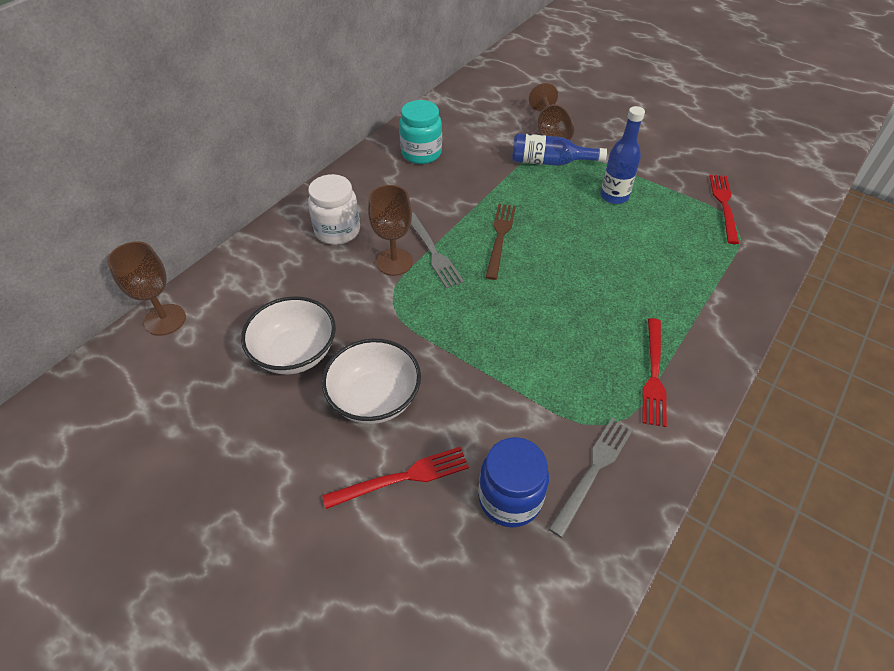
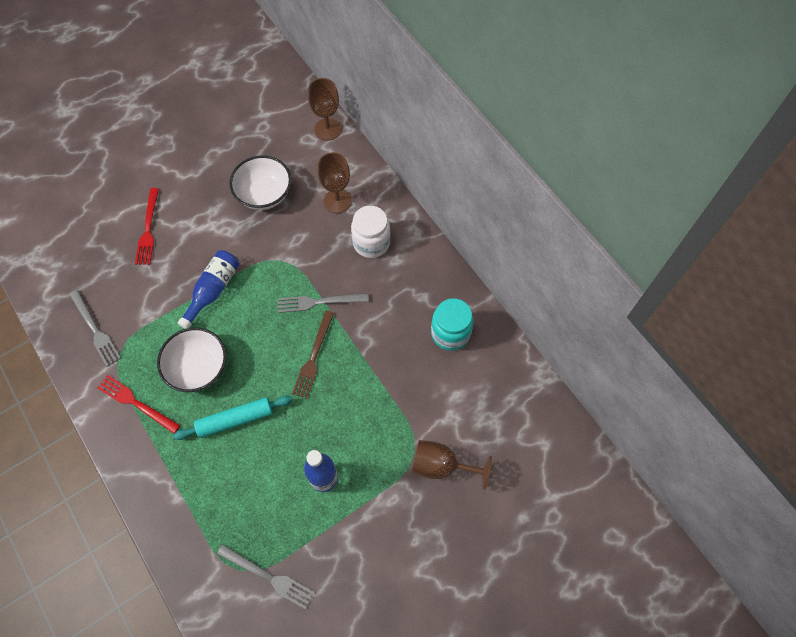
camera: 110 degrees right, 15 degrees up
white bowl [322,338,421,424] -> white bowl moved to [157,327,226,392]
brown goblet [368,185,413,276] -> brown goblet moved to [317,152,352,213]
blue jar [479,437,549,528] -> none
brown fork [485,204,516,280] -> brown fork turned 75 degrees clockwise [292,311,334,399]
blue bottle [512,133,607,166] -> blue bottle moved to [178,250,239,329]
red fork [709,175,739,244] -> grey fork [217,544,315,609]
none -> turquoise rolling pin [173,395,292,440]

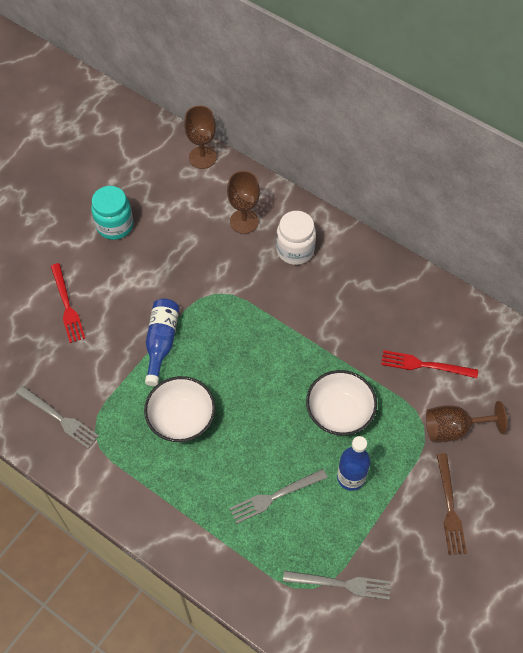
camera: 20 degrees left, 5 degrees down
red fork [97,375,180,434] -> red fork moved to [381,350,478,378]
turquoise rolling pin [173,395,292,440] -> none
white bowl [229,156,291,210] -> white bowl moved to [306,370,377,436]
grey fork [278,293,369,313] -> grey fork moved to [229,469,328,524]
brown fork [292,311,334,399] -> brown fork moved to [437,453,467,555]
turquoise jar [431,298,474,350] -> turquoise jar moved to [91,186,133,240]

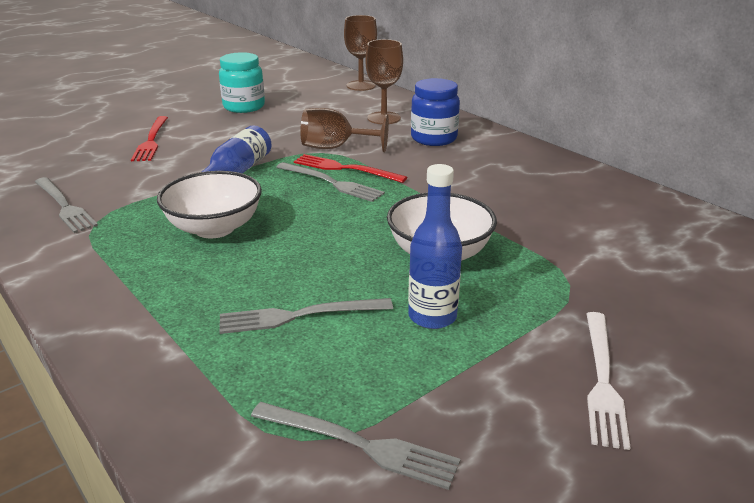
camera: 15 degrees right, 30 degrees down
white jar [276,211,316,265] -> blue jar [411,78,460,146]
red fork [381,350,478,378] -> red fork moved to [294,154,407,183]
brown goblet [426,401,507,442] -> brown goblet moved to [300,108,389,152]
brown fork [437,453,467,555] -> white fork [587,312,631,450]
none -> grey fork [276,162,385,202]

